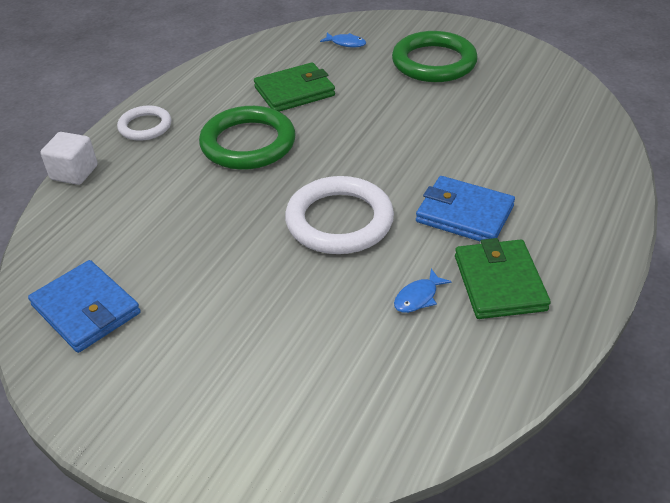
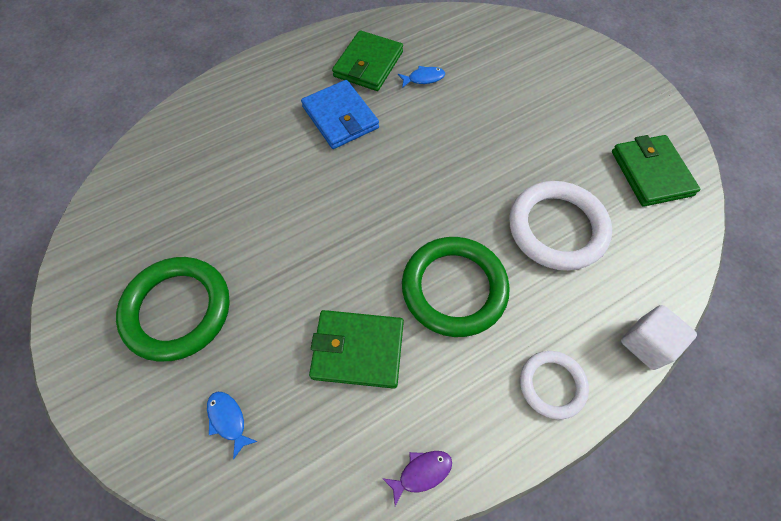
camera: 150 degrees left, 20 degrees up
blue wallet [28,260,141,353] -> green wallet [612,135,700,207]
white ring [285,176,394,254] -> white ring moved to [510,181,612,271]
none -> purple fish [382,451,452,506]

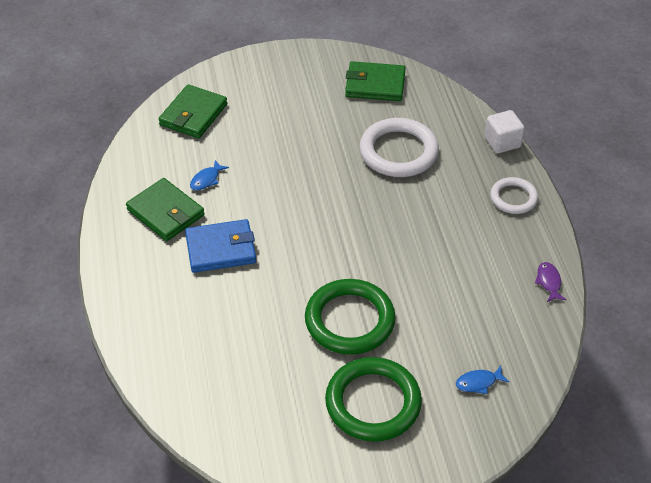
camera: 70 degrees left, 15 degrees down
green wallet [309,310,404,389] -> green wallet moved to [159,84,227,138]
blue fish [398,66,445,88] -> blue fish turned 150 degrees counterclockwise [190,160,229,190]
green ring [402,237,510,337] -> green ring moved to [305,279,396,355]

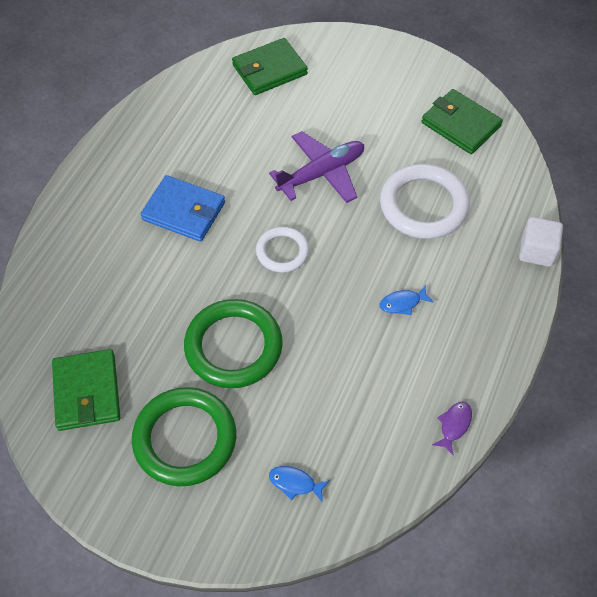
camera: 35 degrees right, 10 degrees up
green wallet [126,178,205,241] -> green wallet moved to [52,349,120,431]
blue fish [190,160,229,190] -> blue fish moved to [380,285,434,315]
white ring [490,177,538,214] -> white ring moved to [256,227,309,273]
none -> purple plane [269,131,364,203]

